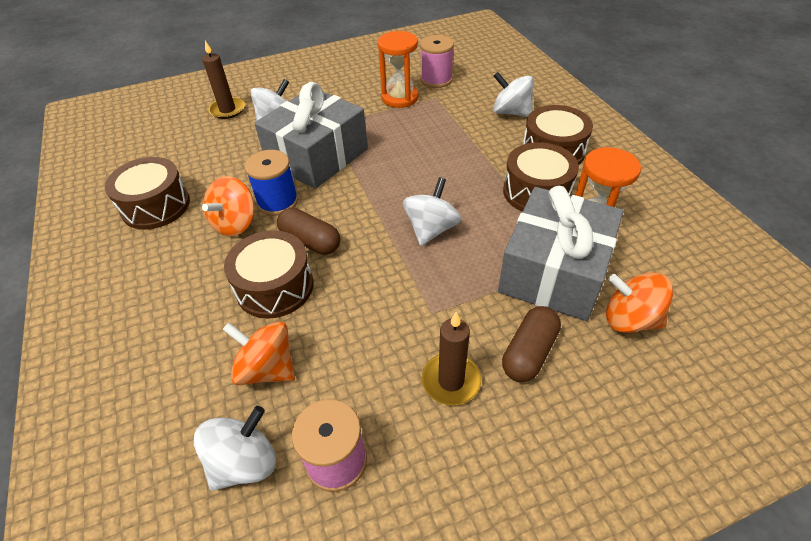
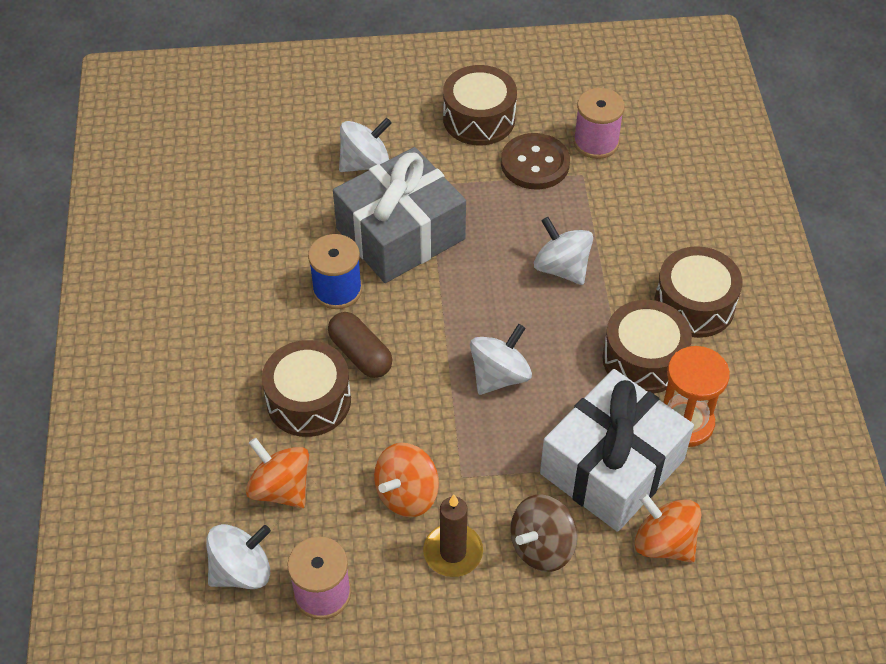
camera: 15 degrees right, 5 degrees up
brown drum [105,157,190,230] -> brown drum moved to [443,65,517,145]
brown candle [202,41,245,119] -> none
orange spinning top [202,176,255,237] -> orange spinning top moved to [374,443,439,517]
orange hourglass [378,31,419,108] -> brown button [501,133,570,190]
white spinning top [493,72,534,117] -> white spinning top moved to [534,217,593,285]
grey gift [498,186,624,321] -> white gift [540,369,694,532]
brown capsule [502,306,561,382] -> brown spinning top [510,494,578,572]

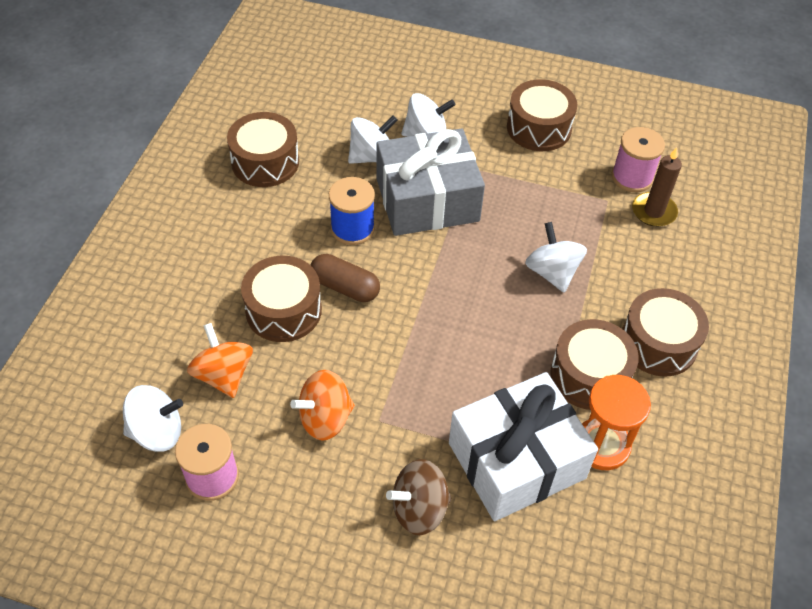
camera: 20 degrees right, 0 degrees up
brown capsule [328,312,393,378] -> brown capsule turned 45 degrees counterclockwise [311,254,380,302]
brown candle [423,495,483,577] -> brown candle moved to [632,147,682,227]
white spinning top [470,324,532,395] -> white spinning top moved to [348,116,398,164]
brown button [501,133,570,190] -> none
orange spinning top [635,493,701,562] -> none
none -> brown drum [227,112,299,187]

